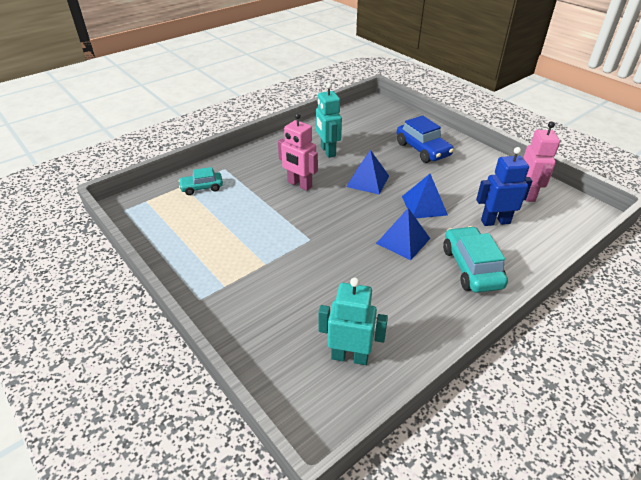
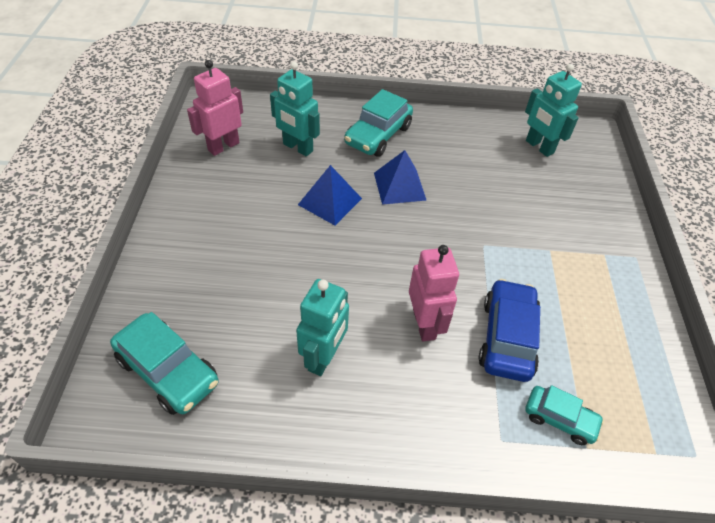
camera: 140 degrees left, 10 degrees up
blue pyramid [346,150,389,195] -> none
blue car [397,115,454,163] -> blue car moved to [479,279,540,382]
blue robot [476,147,532,226] -> turquoise robot [270,62,320,157]
none -> turquoise car [110,312,219,415]

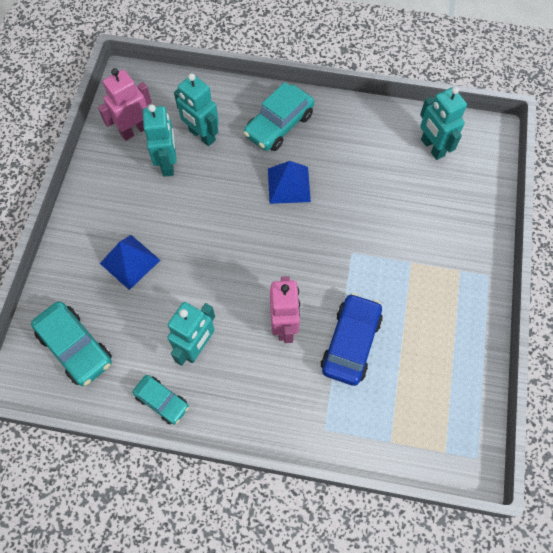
camera: 10 degrees right, 15 degrees up
blue pyramid [298,165,362,225] -> blue pyramid moved to [100,235,160,290]
turquoise car [525,385,604,445] -> turquoise car moved to [132,375,189,425]
none -> turquoise robot [143,104,177,177]

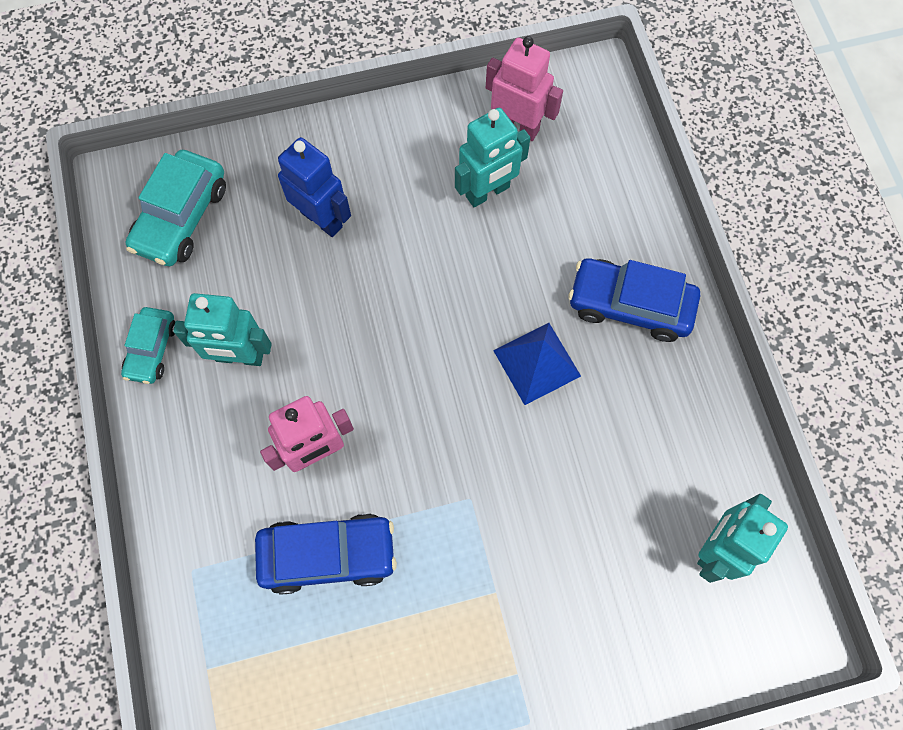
camera: 65 degrees right, 5 degrees up
blue pyramid [100,235,160,290] -> blue robot [278,137,351,237]
turquoise robot [174,73,219,146] -> none
turquoise car [243,82,314,151] -> blue car [568,258,700,342]

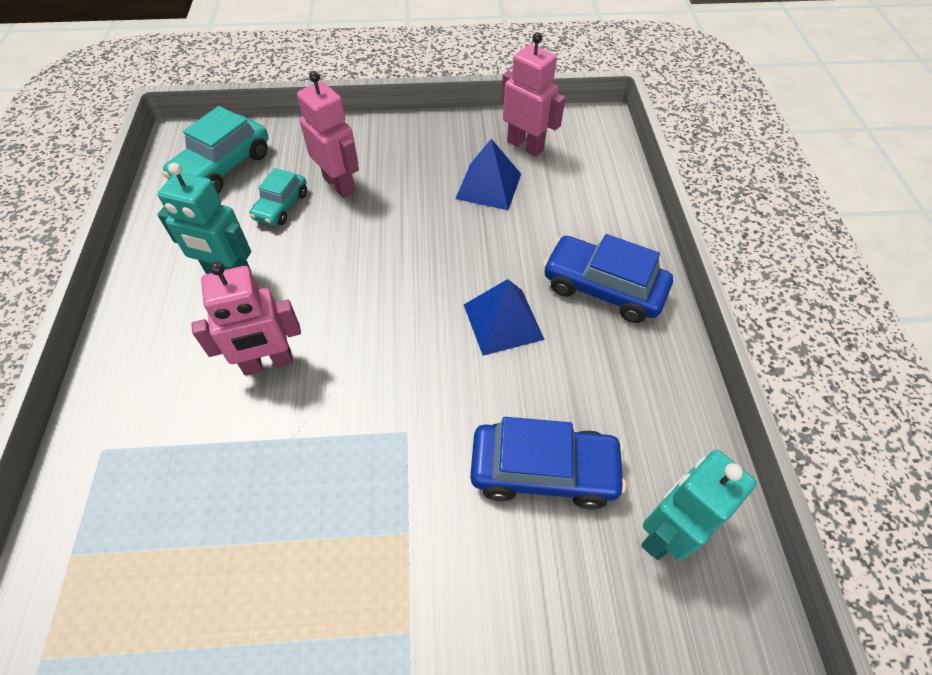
camera: 10 degrees right, 15 degrees down
turquoise car [121,307,176,384] -> turquoise car moved to [249,168,307,226]
blue car [255,513,397,594] -> blue car moved to [470,417,627,509]
blue robot [278,137,351,237] -> pink robot [297,71,359,198]
turquoise robot [455,108,530,207] -> blue pyramid [455,139,521,210]

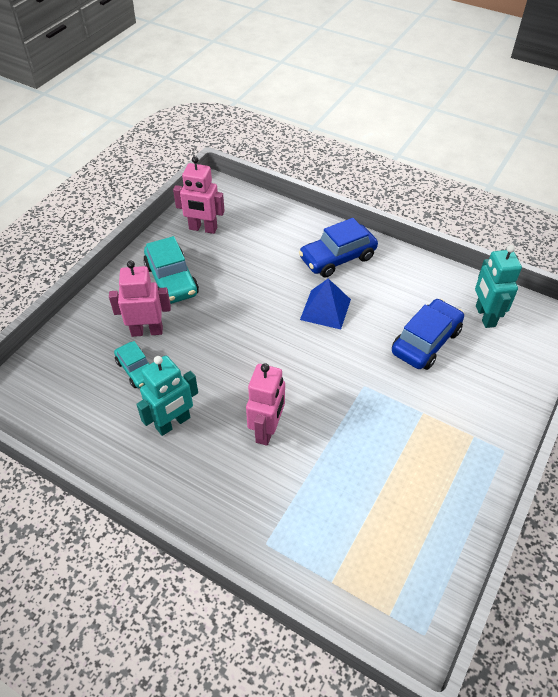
camera: 55 degrees left, 5 degrees down
turquoise car [162,106,268,194] -> turquoise car moved to [143,236,199,304]
blue pyramid [455,139,521,210] -> none
pink robot [501,32,565,157] -> pink robot turned 150 degrees counterclockwise [173,156,225,234]

